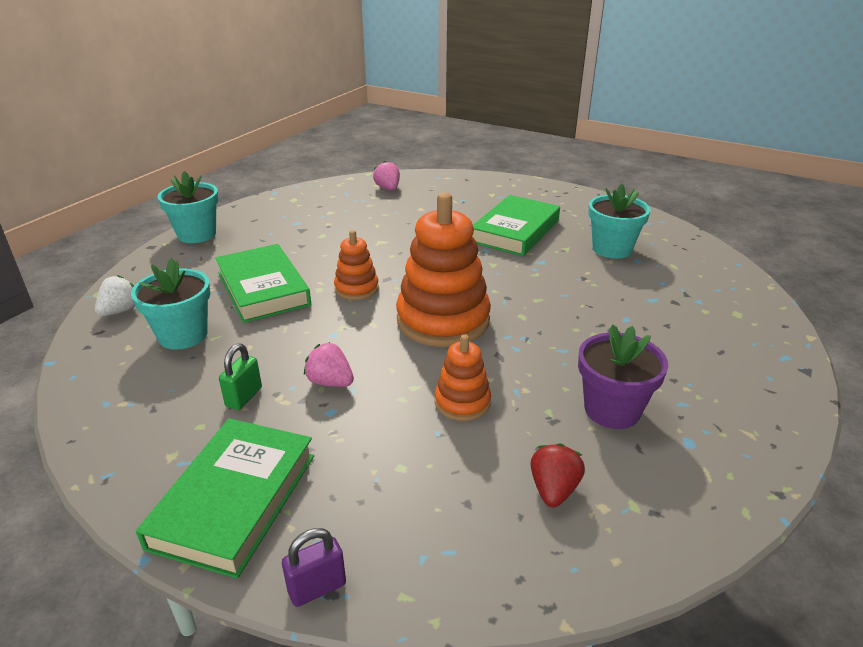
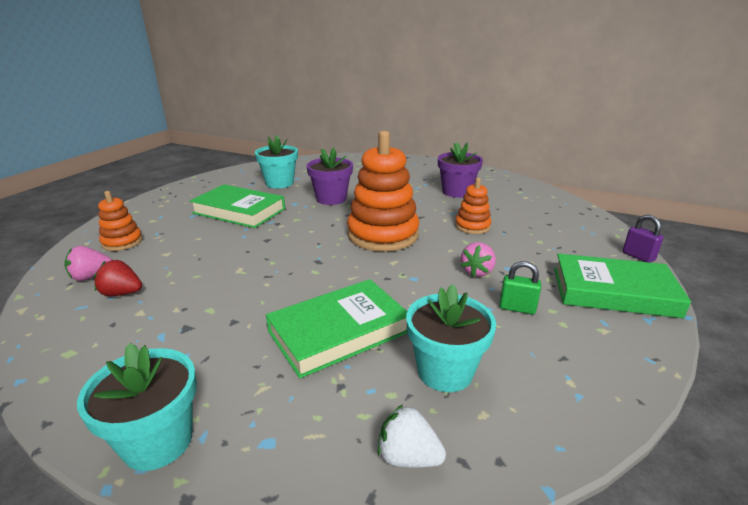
camera: 95 degrees left, 5 degrees down
orange stacking toy [334,230,379,300] -> orange stacking toy moved to [98,191,143,251]
red strawberry [530,443,585,507] -> red strawberry moved to [94,260,142,296]
none -> purple flower pot [307,147,353,205]

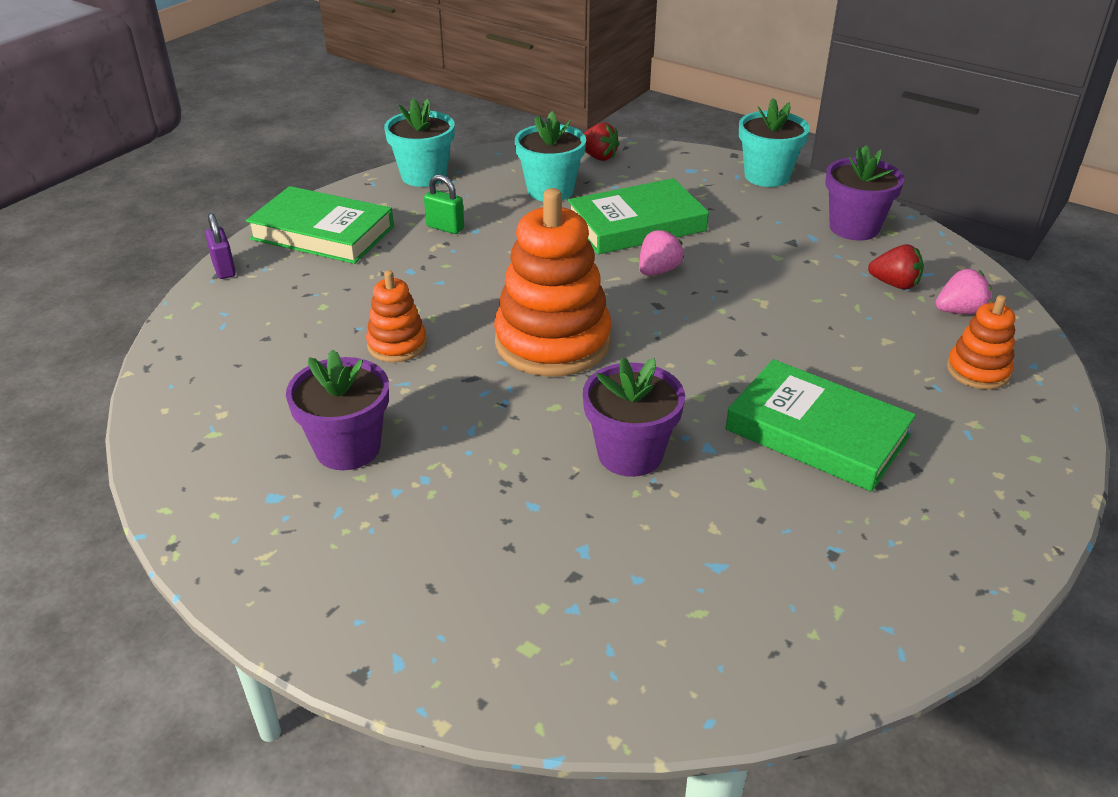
camera: 170 degrees left, 10 degrees up
turquoise flower pot [255,135,298,188] -> turquoise flower pot moved to [384,98,455,187]
white strawberry [378,404,446,468] -> red strawberry [584,122,620,161]
pink strawberry [461,242,496,277] -> pink strawberry moved to [639,229,684,276]
none -> purple flower pot [826,145,904,241]

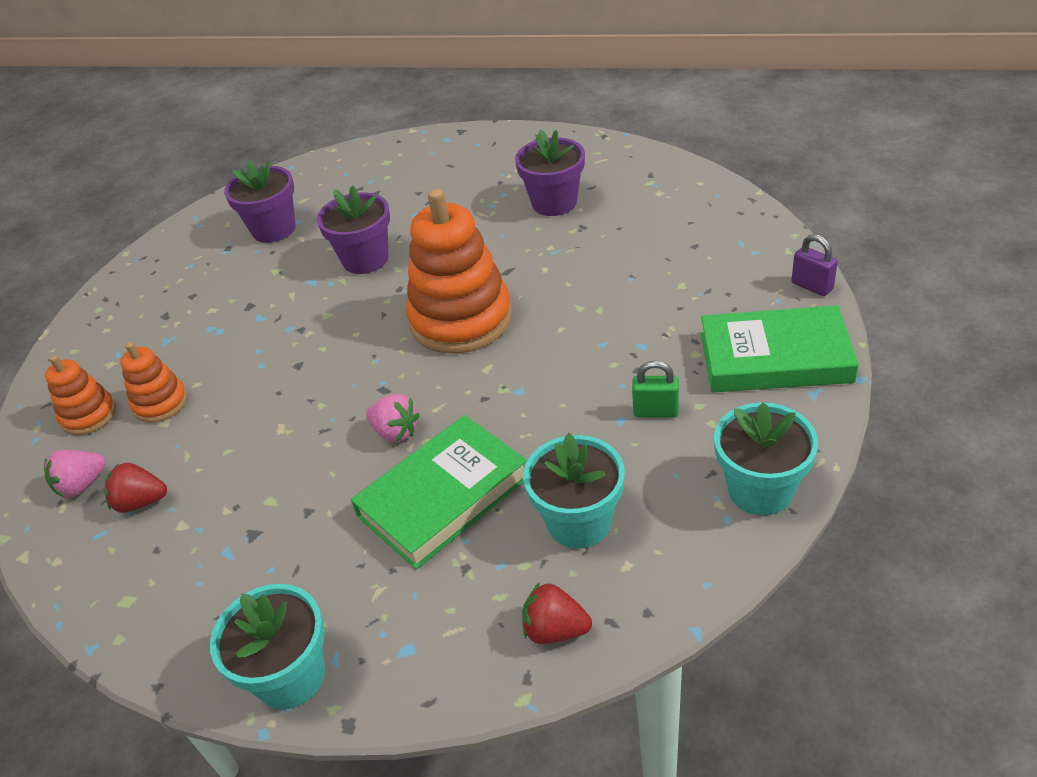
camera: 165 degrees right, 5 degrees up
orange stacking toy [366,270,427,362] -> orange stacking toy moved to [120,342,188,423]
pink strawberry [639,229,684,276] -> pink strawberry turned 75 degrees counterclockwise [366,394,420,442]
green book [726,359,916,492] -> none
purple flower pot [826,145,904,241] -> purple flower pot moved to [224,159,296,243]

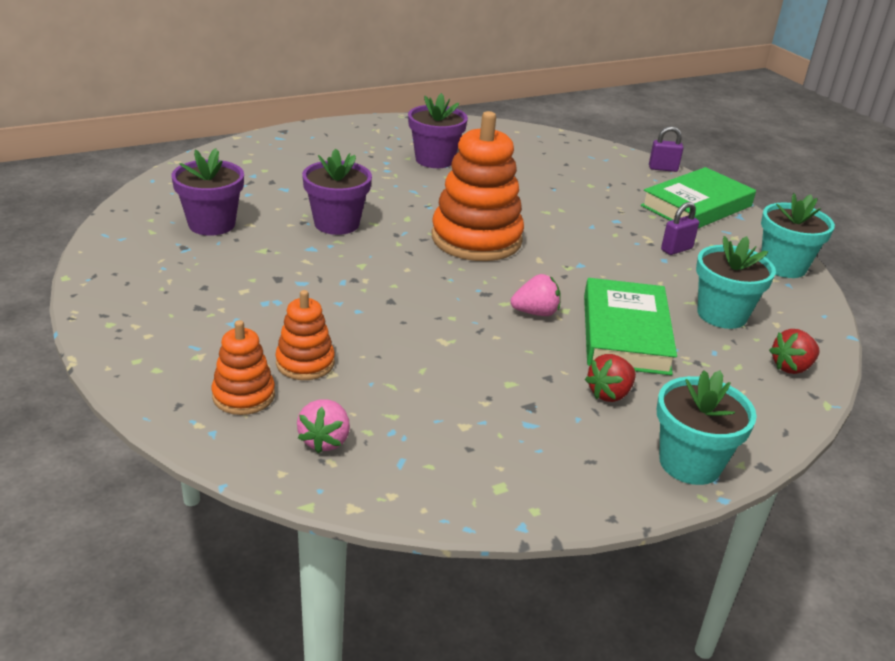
camera: 50 degrees left, 10 degrees down
red strawberry [104,463,167,513] -> red strawberry moved to [585,354,636,402]
green padlock [632,361,679,418] -> purple padlock [661,202,699,255]

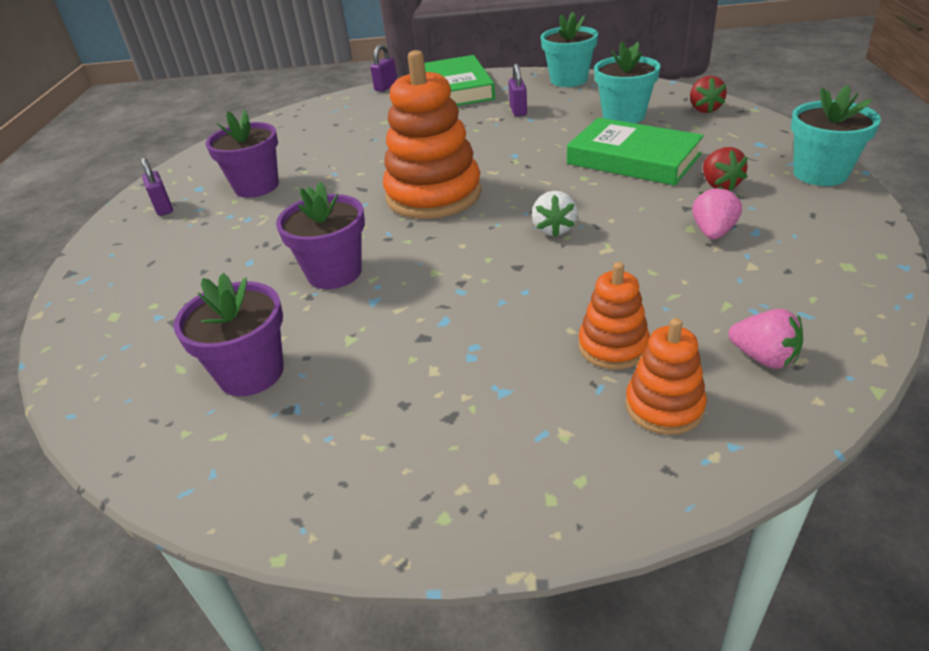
camera: 55 degrees left, 5 degrees up
pink strawberry [511,274,561,316] -> pink strawberry moved to [692,186,742,239]
none -> purple padlock [141,157,173,216]
none -> white strawberry [532,191,578,237]

